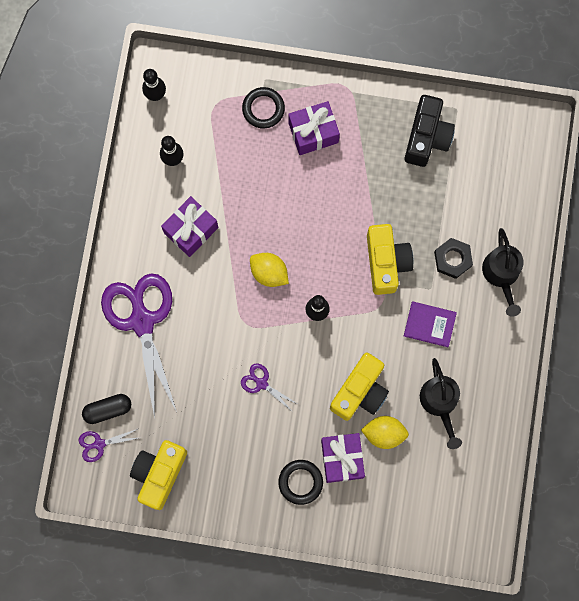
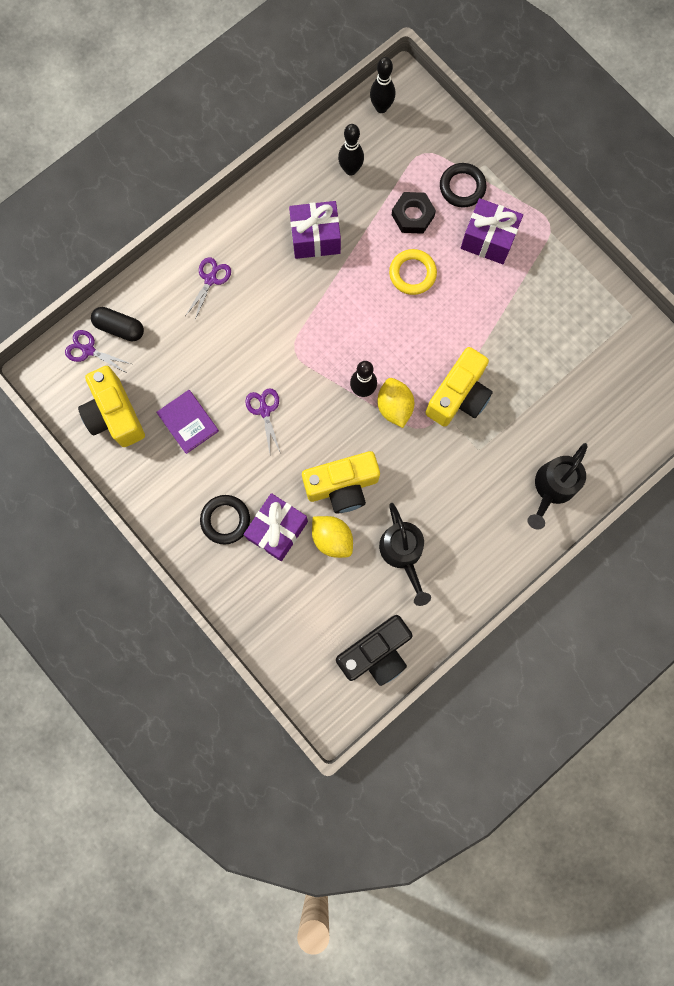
camera: 40 degrees right, 0 degrees up
purple scissors [101,273,177,419] -> purple scissors [185,258,231,320], size x0.43
yellow camera [130,440,187,510] -> yellow camera turned 90 degrees counterclockwise [78,366,145,447]
yellow lemon [250,253,289,287] -> yellow lemon moved to [377,378,414,428]
black camera [404,95,455,167] -> black camera moved to [336,615,413,686]
purple book [404,301,457,347] -> purple book moved to [156,390,219,454]
black watering can [420,358,462,449] -> black watering can turned 45 degrees counterclockwise [379,503,431,606]
black nut [434,238,473,279] -> black nut moved to [392,192,436,234]
none -> yellow ring [389,249,437,295]

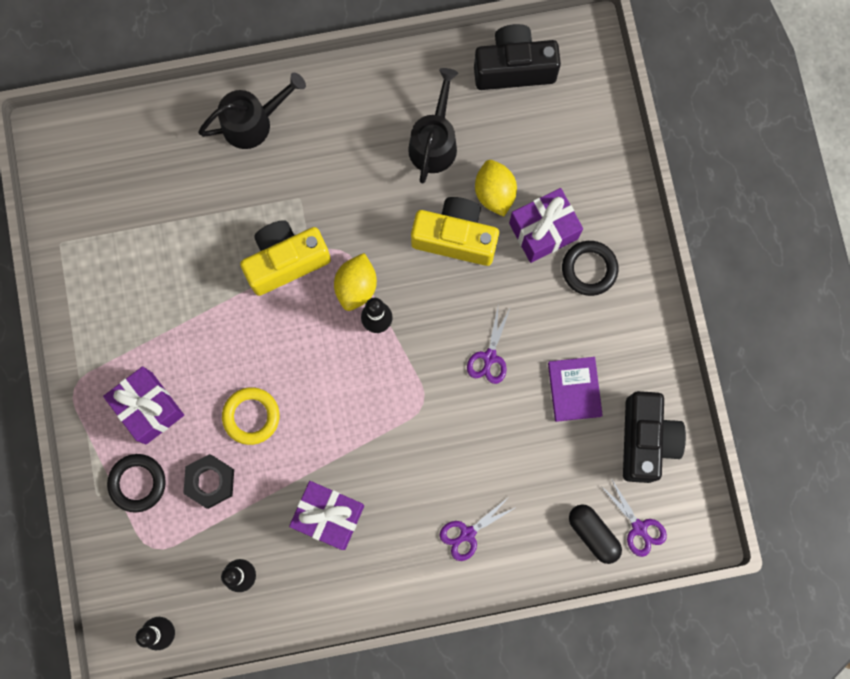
camera: 150 degrees left, 0 degrees up
yellow camera [78,366,145,447] -> black camera [623,391,686,483]

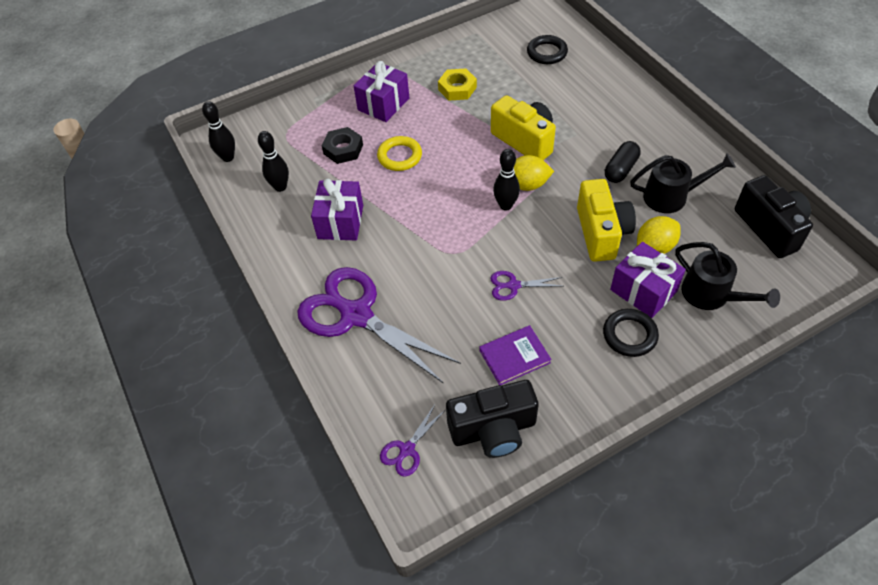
camera: 75 degrees right, 25 degrees down
black ring [107,454,166,513] -> black ring moved to [527,35,568,64]
black watering can [198,73,306,149] -> black watering can moved to [675,242,780,310]
purple scissors [440,496,515,561] -> purple scissors [297,267,461,384], size x2.34
black capsule [569,504,622,564] -> black capsule moved to [605,141,641,183]
none -> yellow nut [438,68,477,101]

